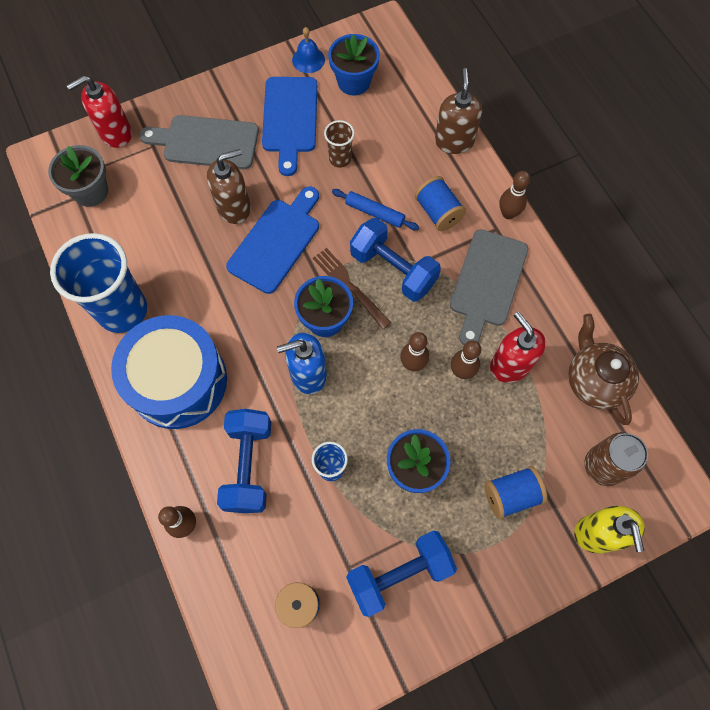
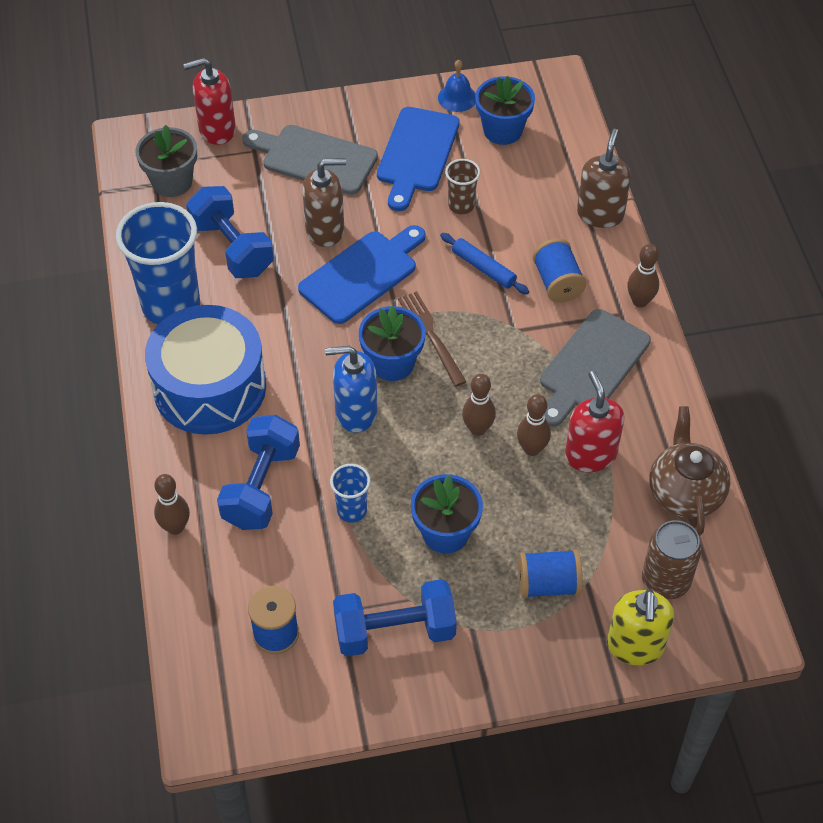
camera: 15 degrees right, 15 degrees down
blue dumbbell [350,218,441,302] -> blue dumbbell moved to [186,186,274,278]

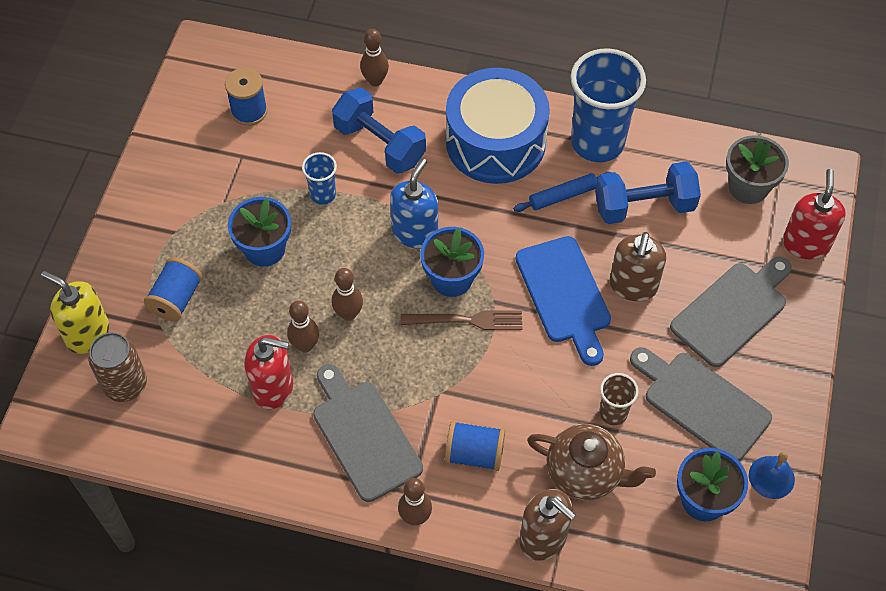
camera: 115 degrees right, 5 degrees up
blue dumbbell [333,579,457,657] -> none
blue cutting board [377,107,460,211] -> grey cutting board [630,347,772,461]
blue rolling pin [440,233,529,294] -> blue rolling pin moved to [513,172,612,212]
brown teapot [649,406,730,536] -> brown teapot moved to [527,424,656,500]

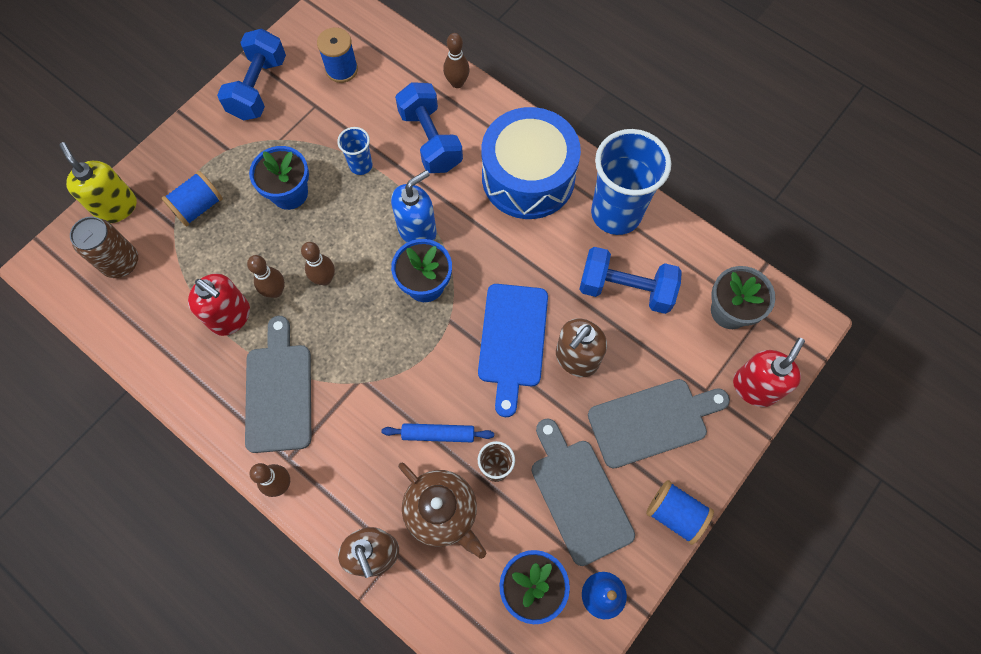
camera: 25 degrees right, 10 degrees up
brown fork [401,310,522,330] -> none
blue spool [445,421,505,471] -> blue spool moved to [646,480,714,545]
blue rolling pin [513,172,612,212] -> blue rolling pin moved to [381,423,494,442]
none -> blue dumbbell [217,28,286,120]

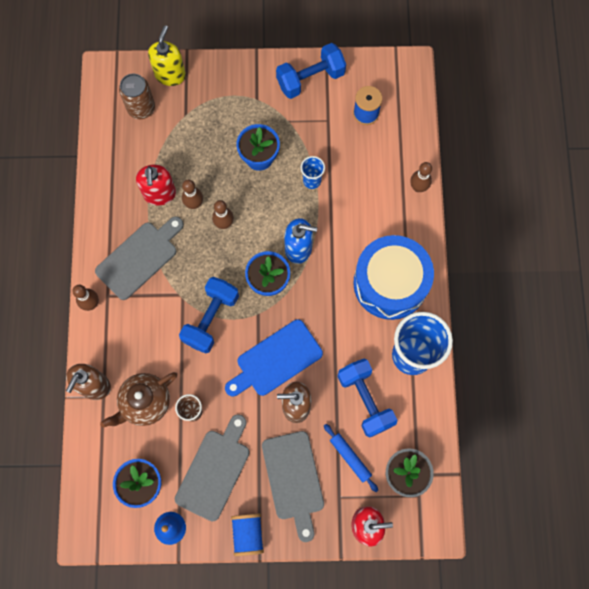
camera: 50 degrees right, 5 degrees up
blue spool [161,171,223,226] -> none
blue rolling pin [381,423,494,442] -> blue rolling pin moved to [324,424,378,492]
blue dumbbell [395,82,463,173] -> blue dumbbell moved to [179,277,239,353]
brown teapot [398,463,487,559] -> brown teapot turned 45 degrees clockwise [100,372,177,428]
grey cutting board [588,379,730,468] -> grey cutting board turned 45 degrees clockwise [262,431,324,542]

